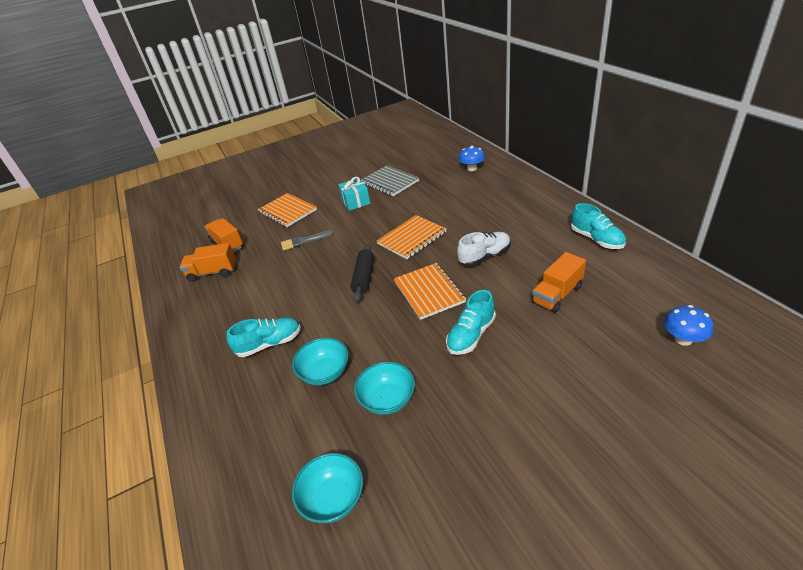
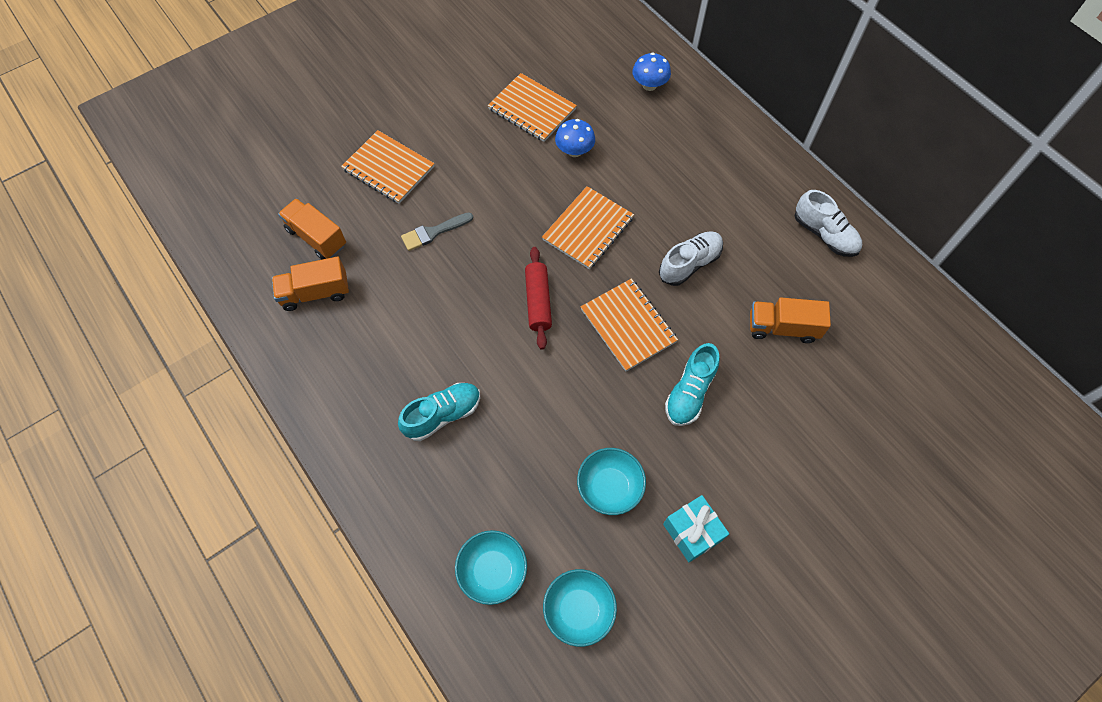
camera: 15 degrees left, 25 degrees up
turquoise bowl [292,338,349,385] -> turquoise bowl moved to [455,530,527,605]
turquoise gift [338,177,370,211] -> turquoise gift moved to [663,495,729,562]
black rolling pin [350,244,374,302] -> red rolling pin [525,247,552,350]
grey notebook [361,165,419,196] -> orange notebook [488,73,577,142]
orange truck [532,252,586,313] -> orange truck turned 60 degrees clockwise [750,298,831,343]
turquoise shoe [571,203,626,249] -> white shoe [795,190,862,257]
blue mushroom [664,305,713,346] -> blue mushroom moved to [555,119,595,157]

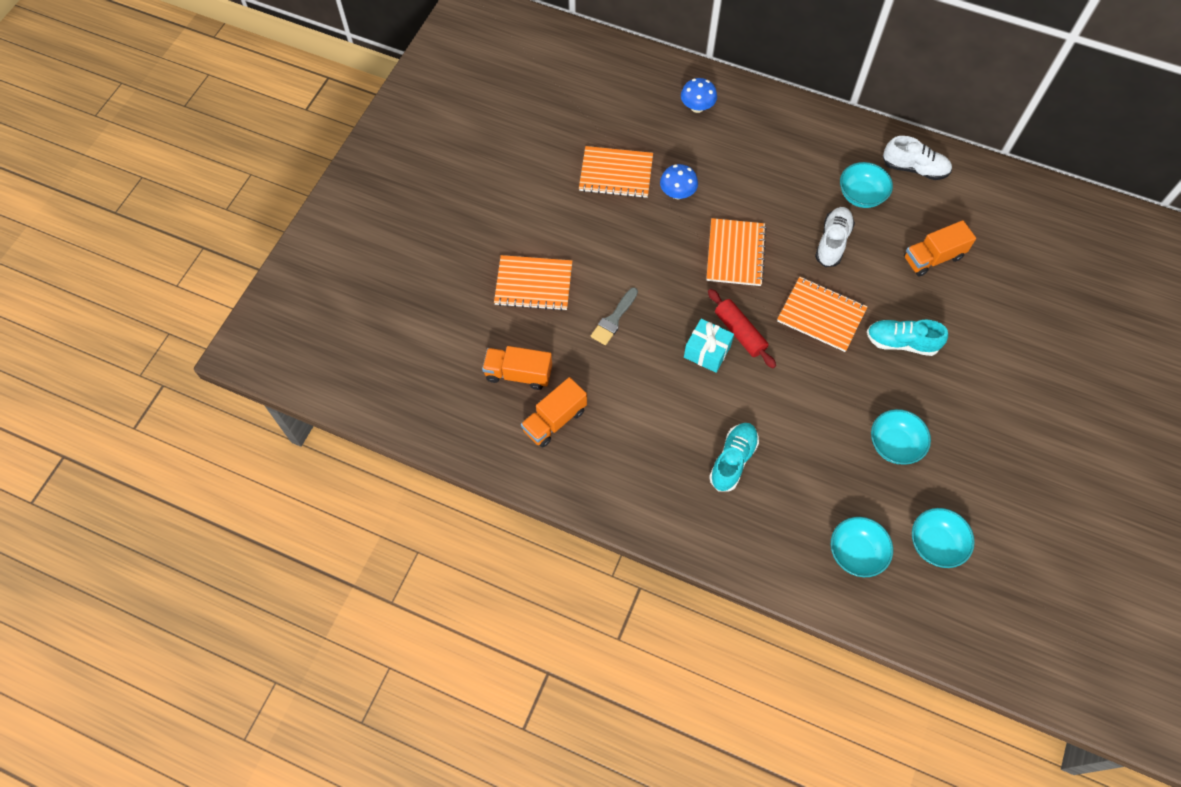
camera: 30 degrees left, 0 degrees up
turquoise gift [663,495,729,562] -> turquoise gift moved to [684,319,734,373]
turquoise shoe [665,343,720,426] -> turquoise shoe turned 105 degrees clockwise [867,320,948,356]
none -> turquoise bowl [840,162,893,208]

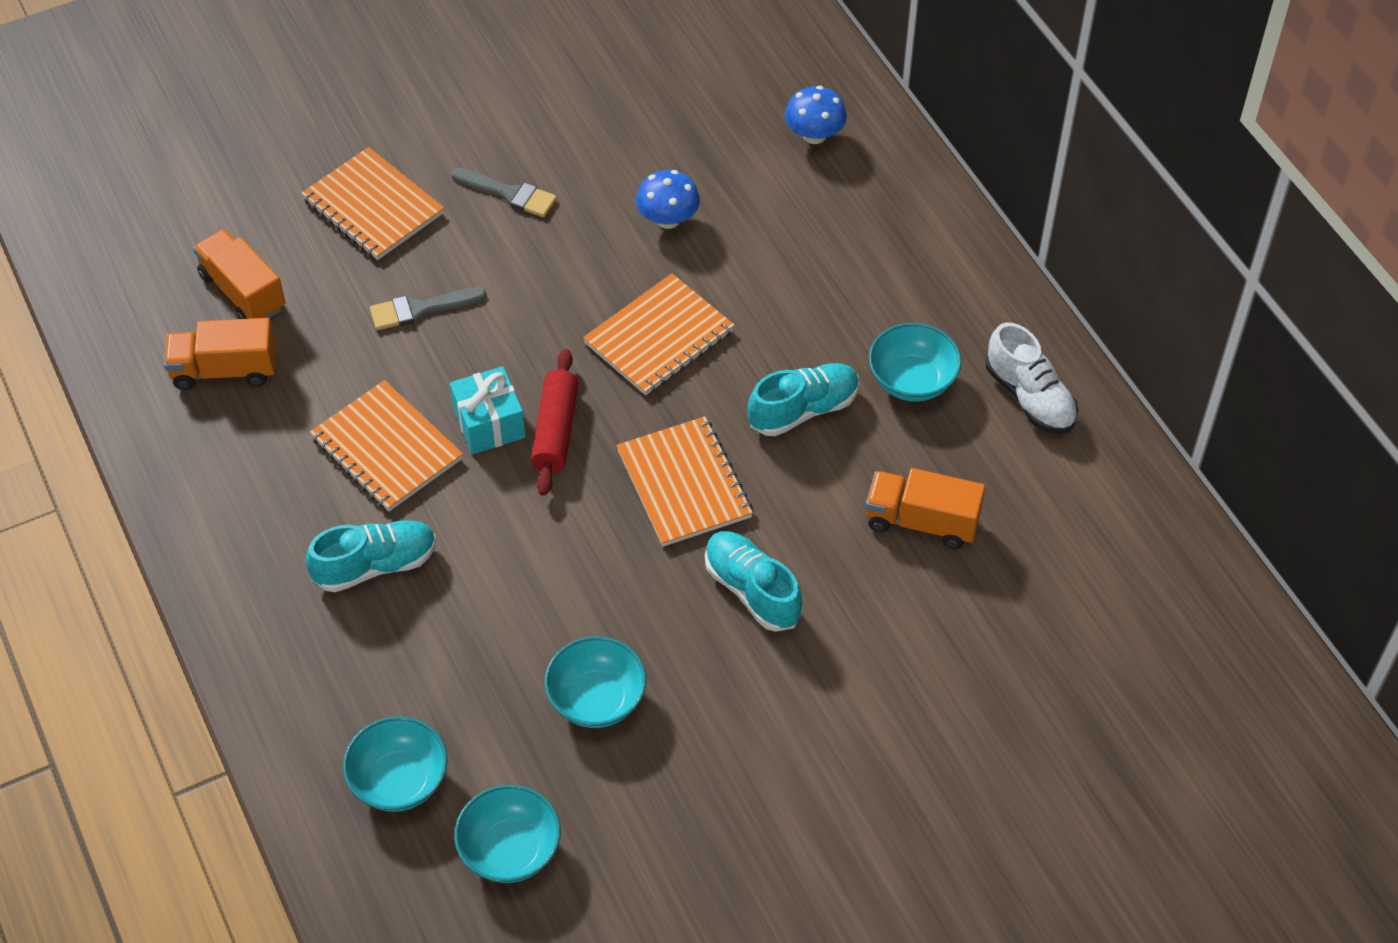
camera: 40 degrees right, 10 degrees down
orange notebook [579,146,653,198] -> orange notebook moved to [310,380,463,512]
white shoe [815,207,855,267] -> turquoise shoe [748,363,859,436]
none -> grey brush [451,168,557,217]

